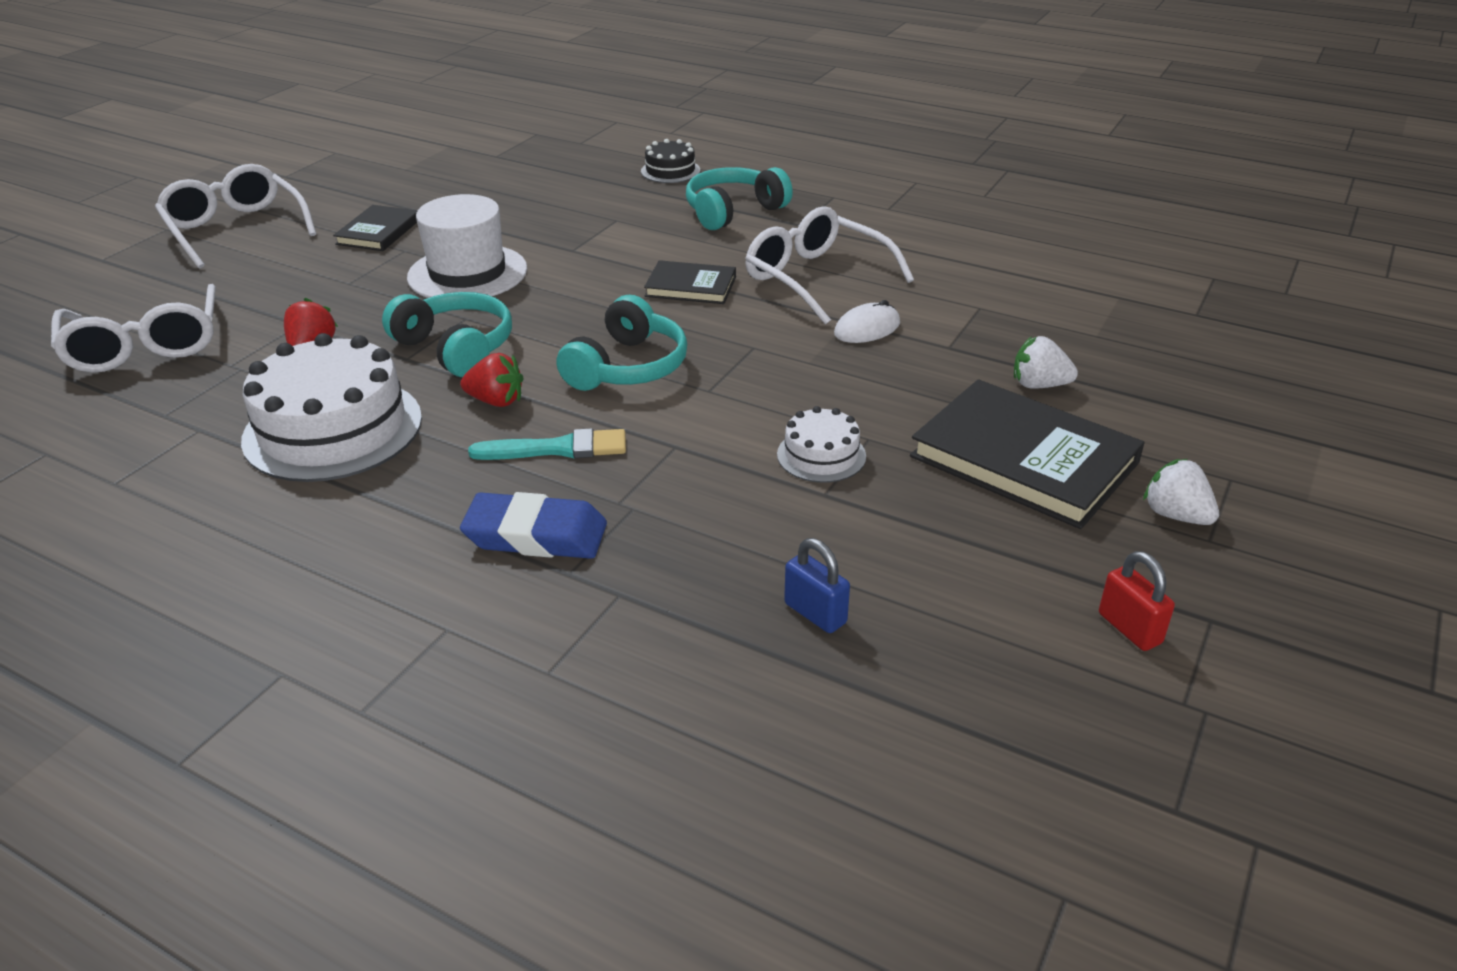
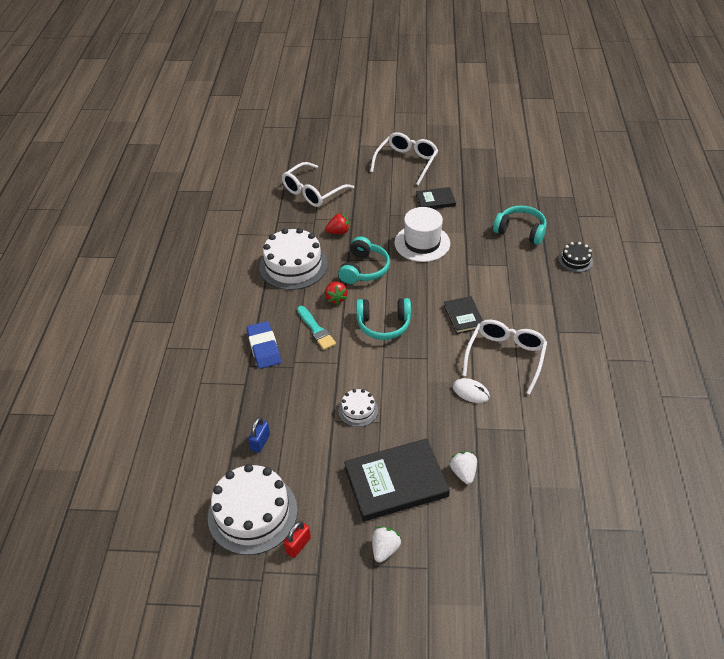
camera: 65 degrees right, 10 degrees up
turquoise headphones [686,167,793,230] -> turquoise headphones moved to [493,206,547,245]
black book [910,380,1145,529] -> black book turned 60 degrees clockwise [344,439,450,521]
none -> white cake [208,464,298,555]

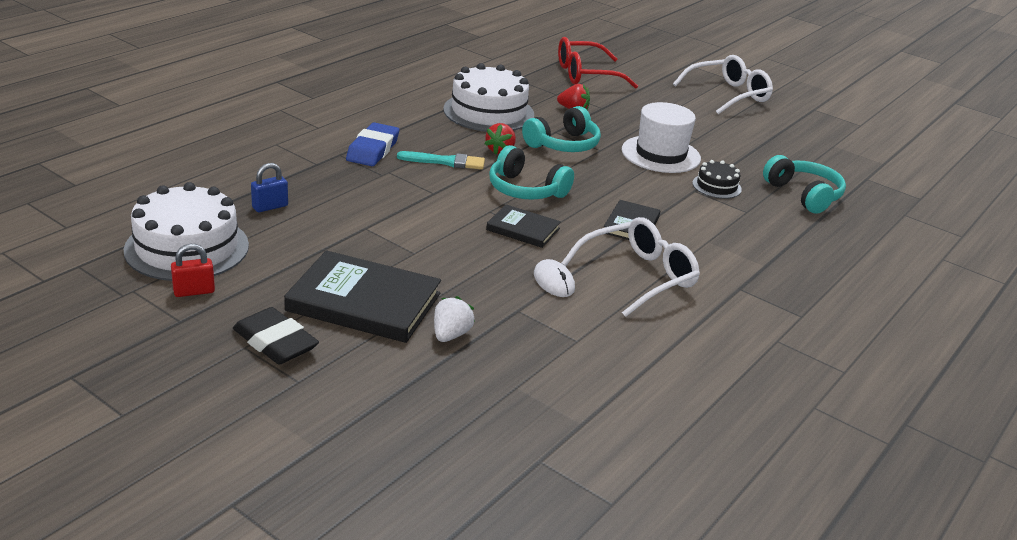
camera: 30 degrees right, 15 degrees down
white glasses [282,162,354,207] -> red glasses [558,37,638,89]
turquoise brush [297,306,336,350] -> turquoise brush turned 90 degrees counterclockwise [397,151,485,170]
white cake [338,389,378,427] -> none
white strawberry [372,526,401,563] -> black eraser [233,307,319,364]
black book [416,187,456,209] -> black book moved to [486,205,561,248]
black cake [558,242,593,272] -> black cake moved to [692,160,742,199]

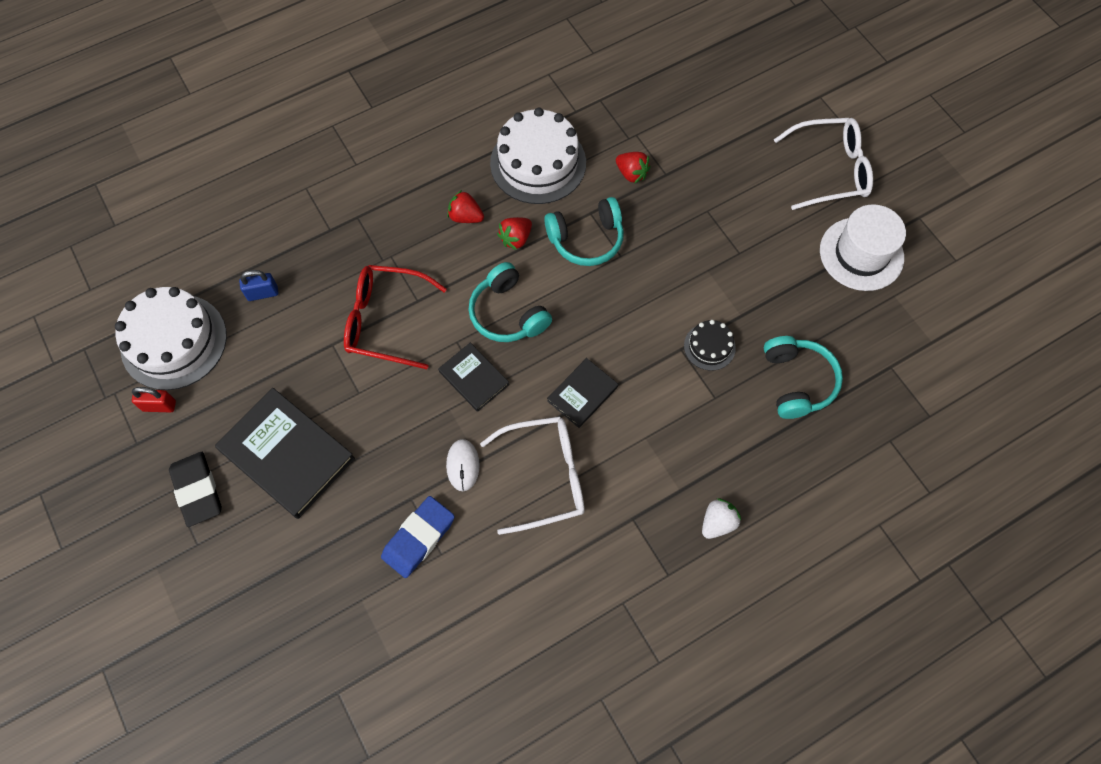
camera: 25 degrees right, 35 degrees up
blue eraser [346,122,399,166] -> blue eraser moved to [381,496,455,578]
turquoise brush [397,151,485,170] -> none
white strawberry [434,296,475,342] -> white strawberry moved to [702,498,741,539]
red glasses [558,37,638,89] -> red glasses moved to [344,265,447,369]
white hat [622,102,701,173] -> white hat moved to [820,204,906,291]
none -> red strawberry [447,190,484,223]

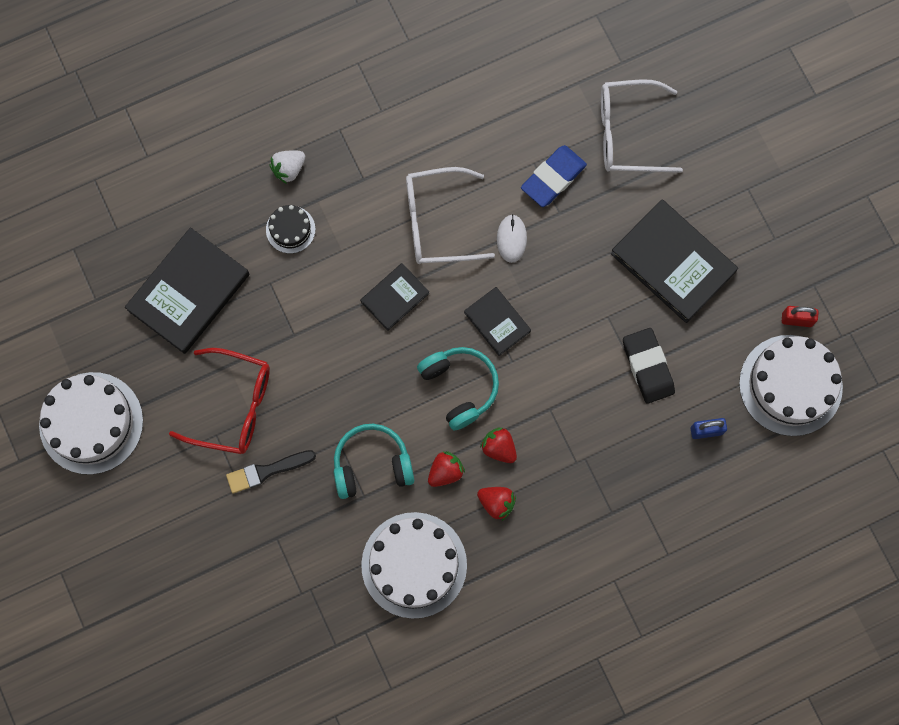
camera: 175 degrees left, 10 degrees up
black eraser [169,452,222,527] -> black eraser moved to [623,328,675,404]
red glasses [344,265,447,369] -> red glasses moved to [169,348,270,454]
red strawberry [616,152,651,184] -> red strawberry moved to [480,427,517,463]
black cake [684,320,736,371] -> black cake moved to [266,205,315,254]
turquoise headphones [764,336,843,419] -> black book [125,228,250,354]
white glasses [774,118,873,210] -> white glasses moved to [601,79,683,173]
white hat [820,204,906,291] -> white cake [39,372,143,475]
none -> black brush [226,450,316,493]

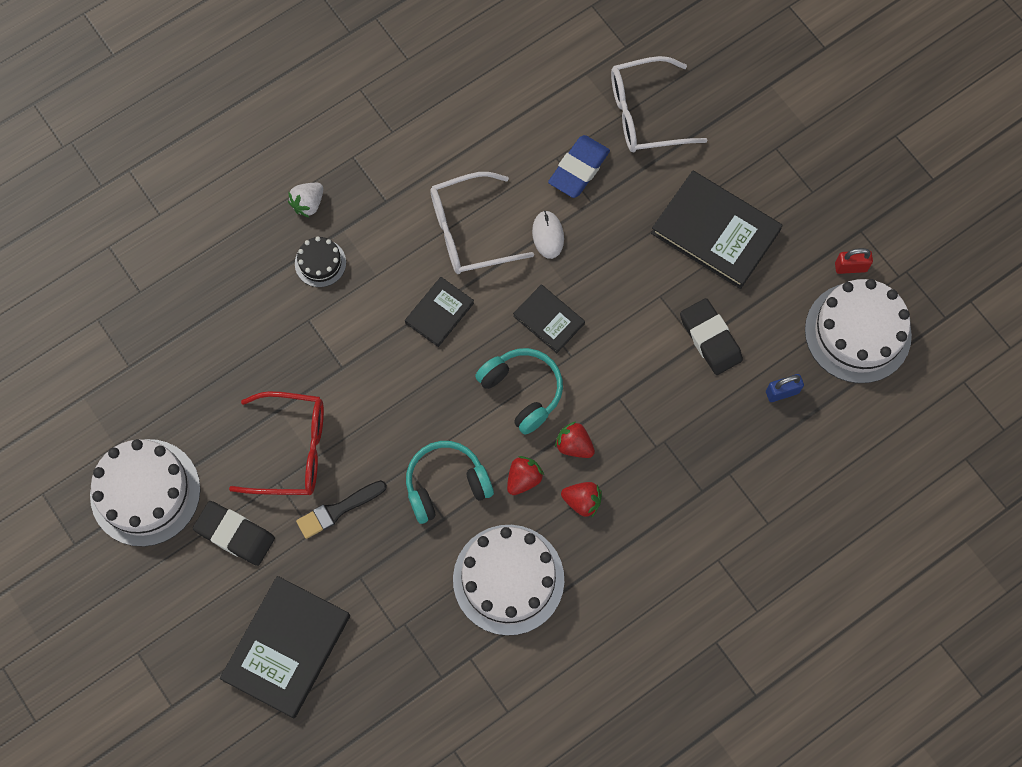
camera: 10 degrees left, 5 degrees down
black book [125,228,250,354] -> black book moved to [220,576,350,718]
none -> black eraser [193,501,275,566]

